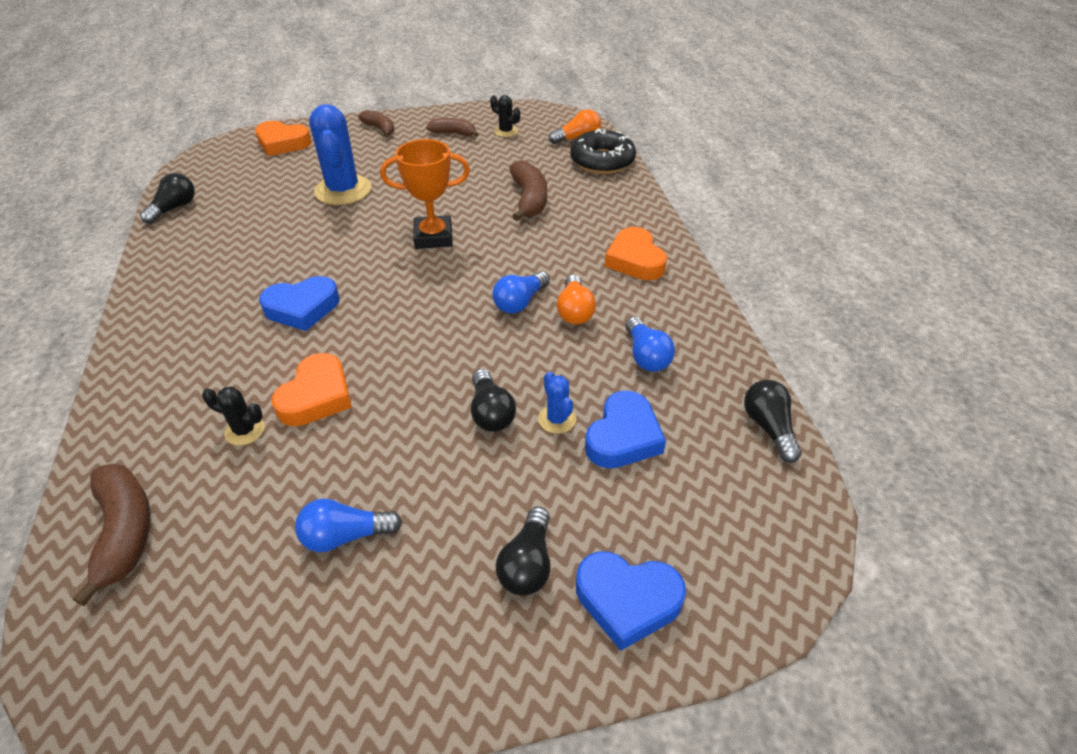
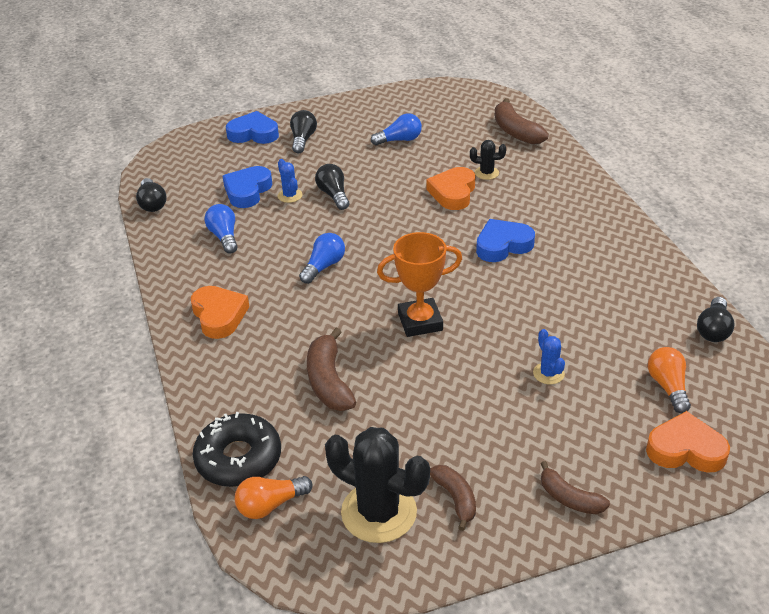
camera: 175 degrees right, 5 degrees down
blue cactus [309,104,372,205] -> blue cactus [533,329,565,384], size x0.47
brown banana [426,118,478,137] -> brown banana turned 120 degrees counterclockwise [430,465,476,531]
black cactus [490,95,520,137] -> black cactus [325,427,430,543], size x2.11
orange light bulb [557,275,596,325] -> orange light bulb moved to [648,347,691,413]

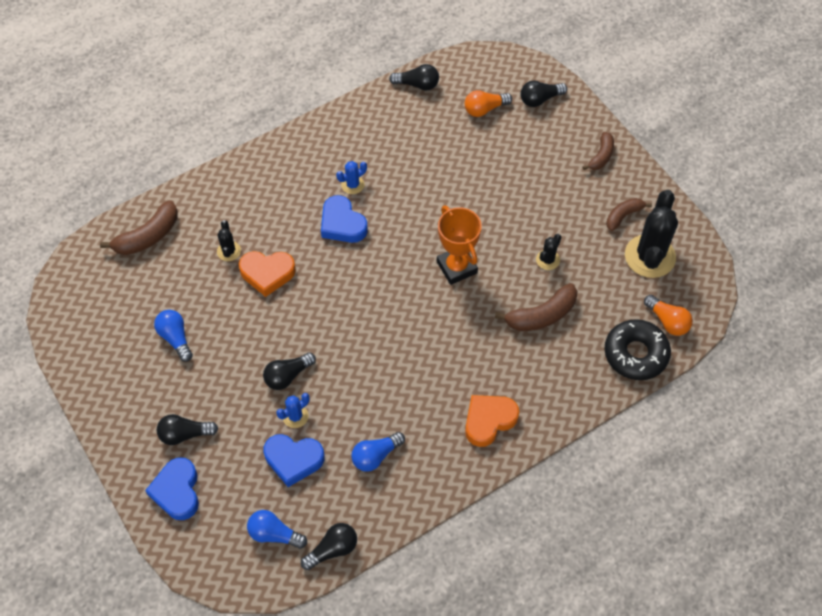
camera: 105 degrees left, 20 degrees up
blue light bulb [299,233,345,284] -> blue light bulb moved to [247,510,307,549]
blue cactus [533,329,565,384] -> blue cactus moved to [336,161,367,194]
orange heart [646,411,730,473] -> black light bulb [520,81,567,107]
none -> black cactus [536,234,561,270]

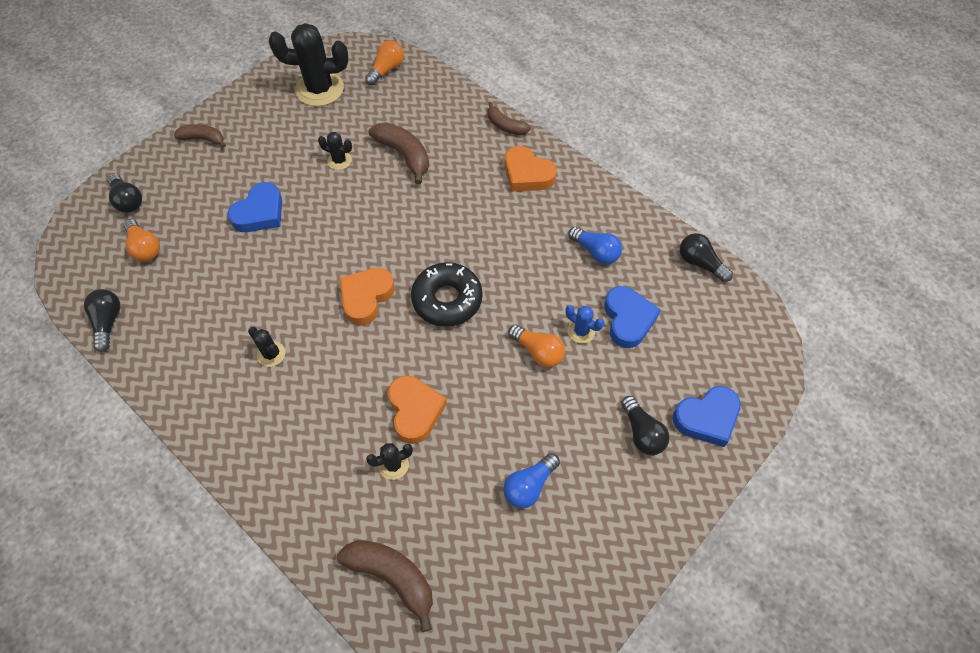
camera: 105 degrees left, 0 degrees up
blue light bulb [247,510,307,549] -> none
black light bulb [263,352,316,390] -> orange light bulb [508,324,565,367]
blue heart [321,195,368,243] -> blue heart moved to [228,182,282,232]
blue cactus [336,161,367,194] -> black cactus [248,327,285,367]
orange trophy [437,205,482,285] -> none
black donut [604,319,671,380] -> black donut moved to [411,262,483,327]
brown banana [606,198,652,231] -> brown banana moved to [488,102,531,135]
none -> orange heart [339,268,395,325]

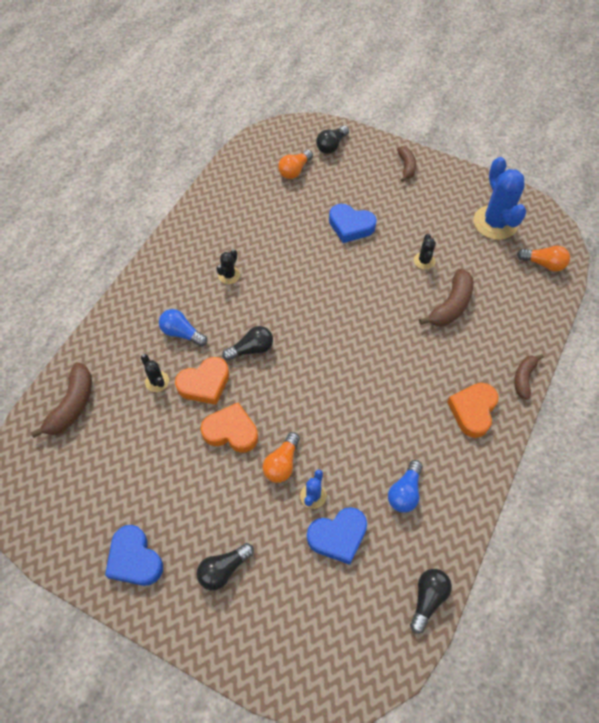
camera: 75 degrees right, 0 degrees up
black light bulb [84,289,121,352] -> black light bulb moved to [222,326,273,361]
black cactus [269,23,349,106] -> blue cactus [474,157,526,240]
orange heart [339,268,395,325] -> orange heart moved to [201,402,258,453]
black donut [411,262,483,327] -> none
blue light bulb [503,453,560,508] -> blue light bulb moved to [159,309,207,347]
blue heart [673,386,741,447] -> blue heart moved to [105,525,163,586]

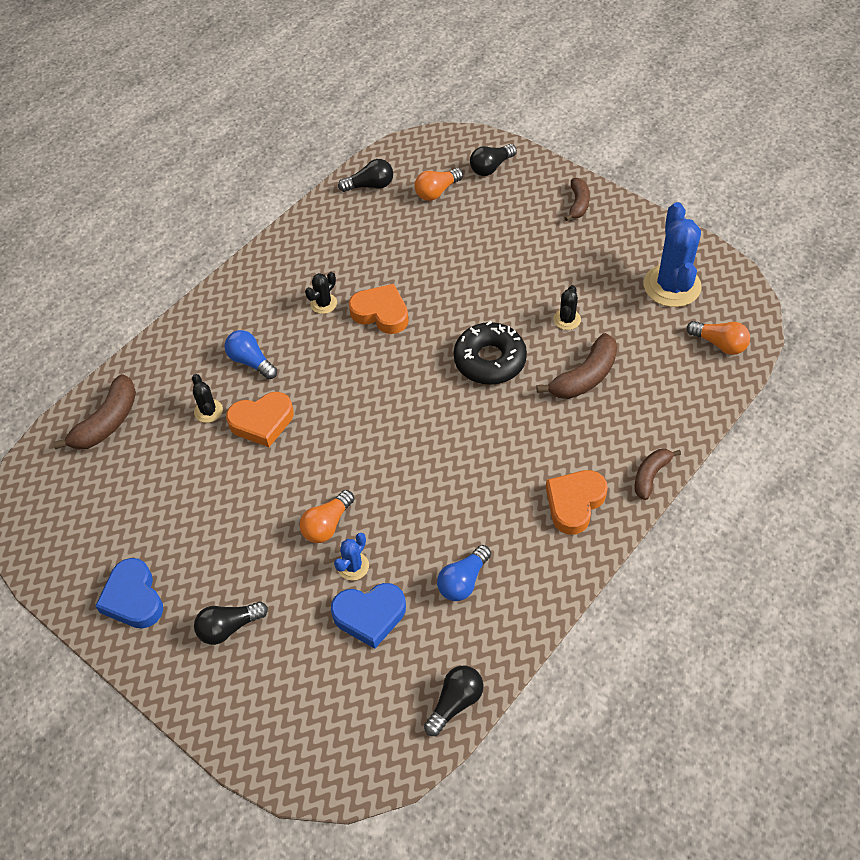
camera: 15 degrees right, 5 degrees down
orange heart [201,402,258,453] -> orange heart moved to [349,284,409,334]
black light bulb [222,326,273,361] -> black light bulb moved to [338,159,393,192]
blue heart [329,204,377,243] -> none
none -> black donut [454,321,527,385]

